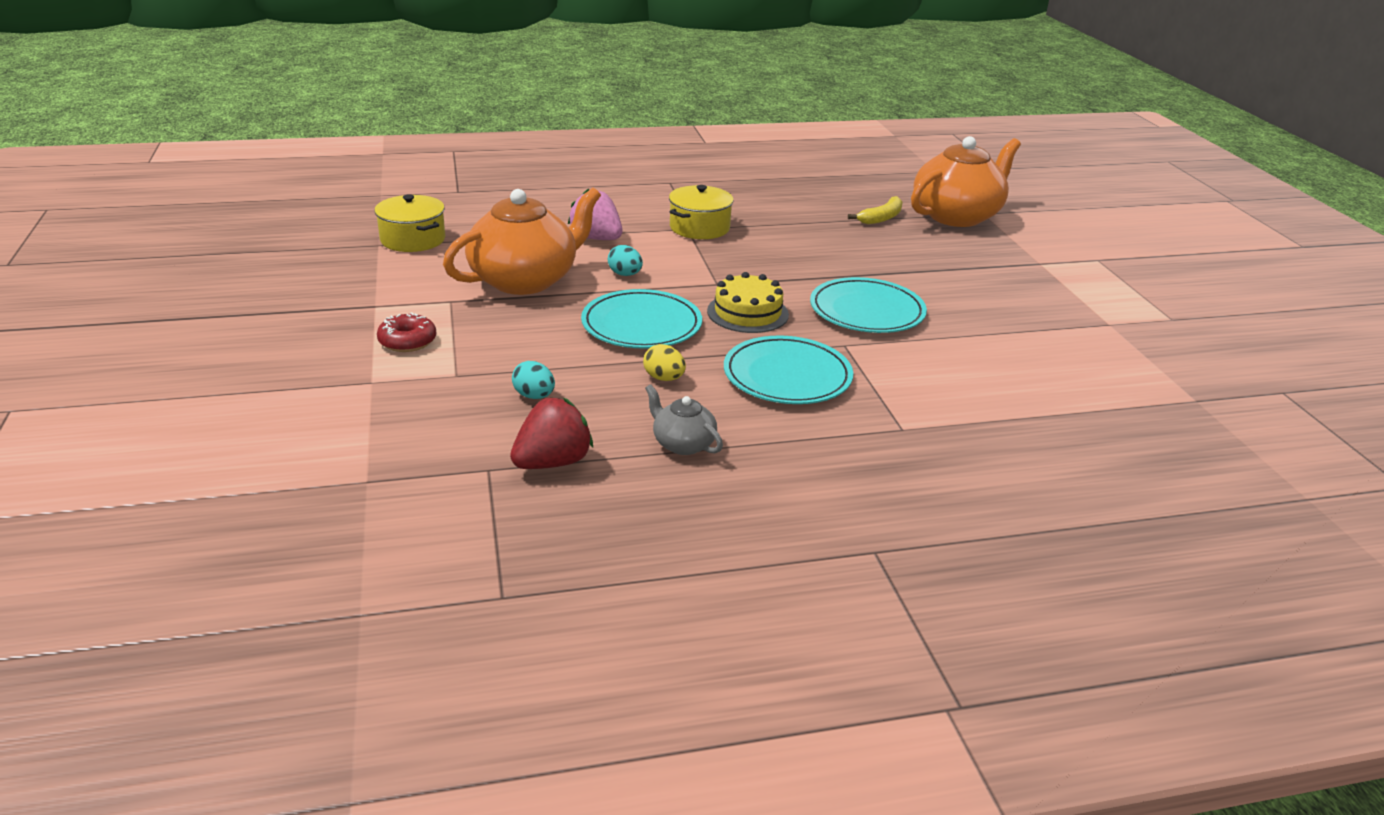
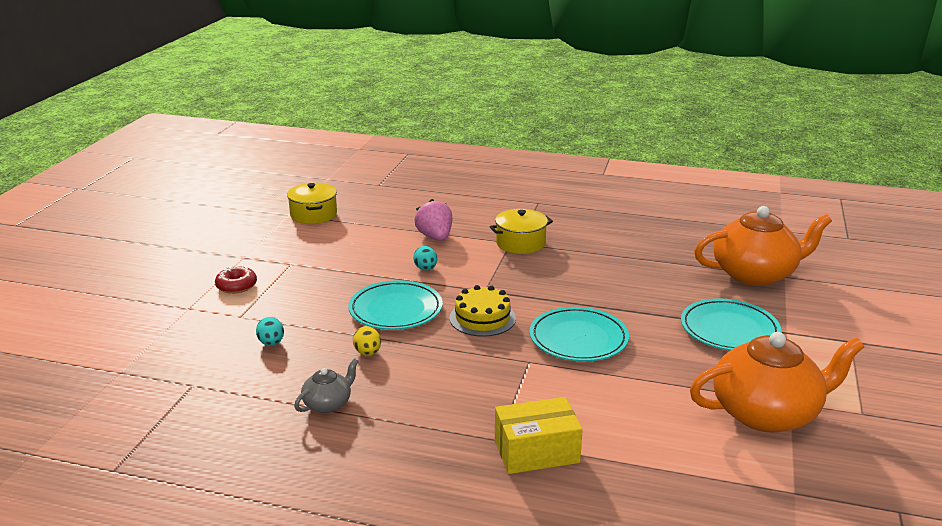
camera: 30 degrees right, 5 degrees down
orange teapot [443,188,601,295] -> orange teapot moved to [690,332,864,433]
red strawberry [510,397,593,469] -> none
grey teapot [645,384,723,455] -> grey teapot turned 60 degrees clockwise [294,358,359,413]
turquoise plate [724,335,853,404] -> turquoise plate moved to [681,298,781,350]
yellow banana [848,196,903,224] -> none
none -> yellow box [495,397,583,474]

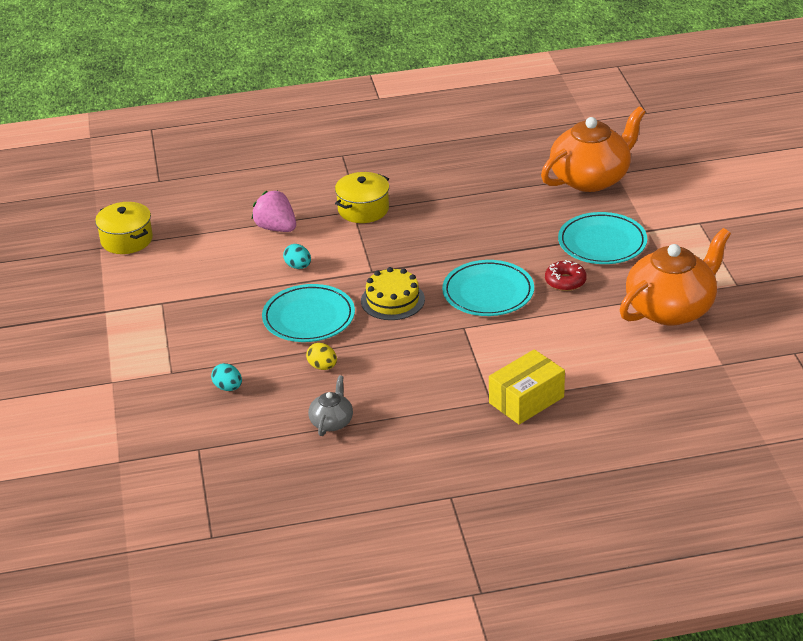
camera: 25 degrees left, 10 degrees up
red donut [215,266,257,294] -> red donut moved to [545,260,587,291]

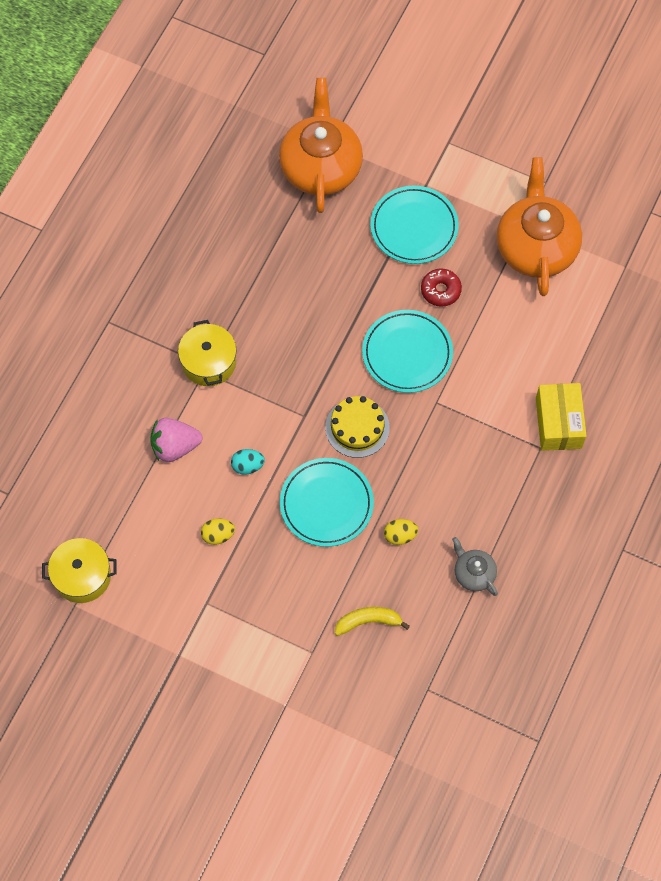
camera: 55 degrees left, 30 degrees up
turquoise egg [211,363,242,391] -> yellow banana [335,607,410,636]
none -> yellow egg [201,519,235,545]

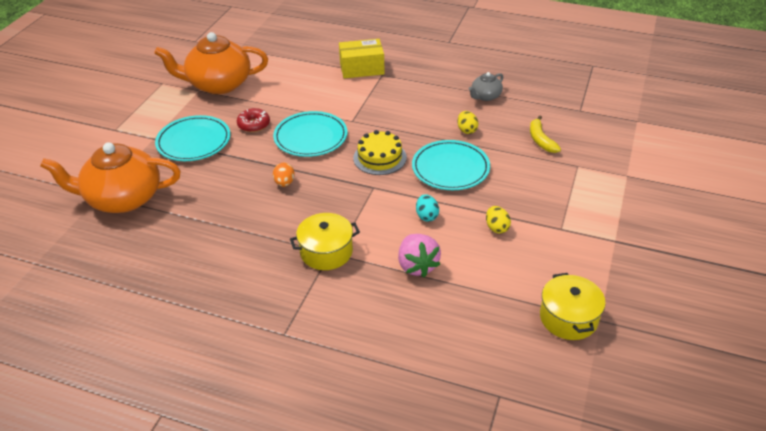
camera: 95 degrees left, 25 degrees down
none -> orange egg [273,163,295,187]

